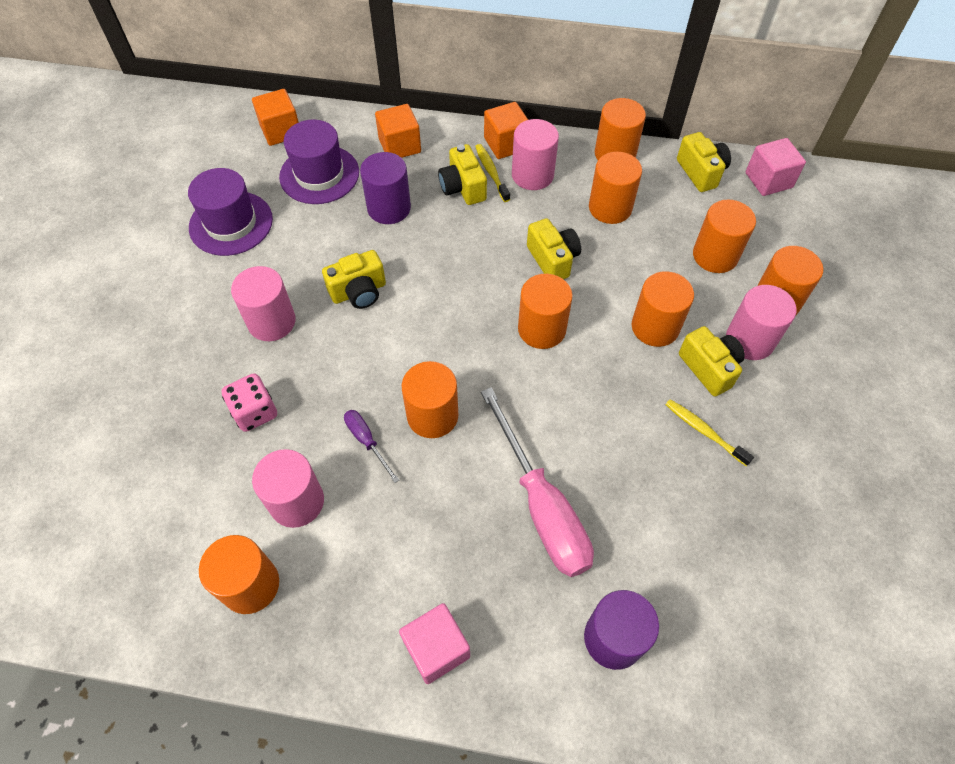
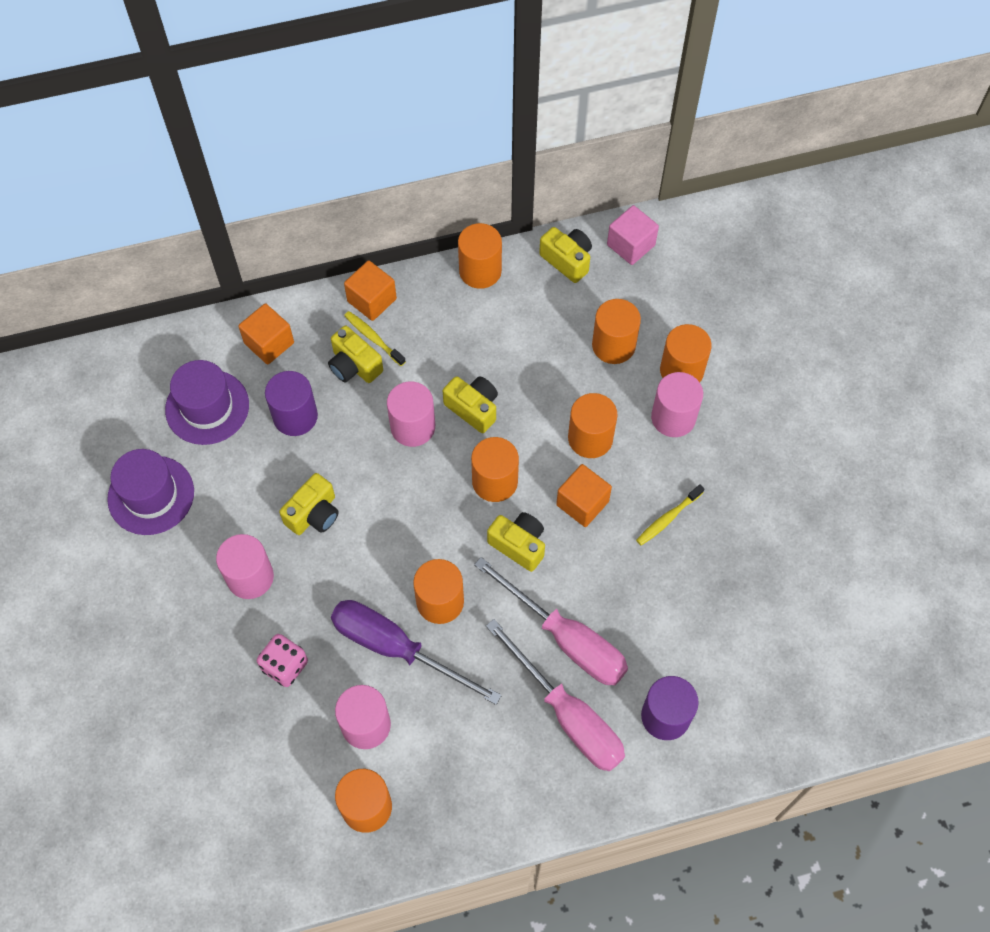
camera: 25 degrees left, 5 degrees up
orange cube [252,89,299,146] -> orange cube moved to [556,464,612,527]
purple screwdriver [344,410,399,483] -> purple screwdriver [331,600,502,705], size x2.23
pink cube [399,603,470,684] -> none
pink cylinder [512,119,559,190] -> pink cylinder moved to [387,382,435,447]
orange cylinder [589,152,642,224] -> none
yellow toothbrush [665,399,754,466] -> yellow toothbrush turned 60 degrees counterclockwise [636,484,704,546]
yellow camera [679,326,745,397] -> yellow camera moved to [487,512,545,572]
none -> pink screwdriver [486,619,625,771]

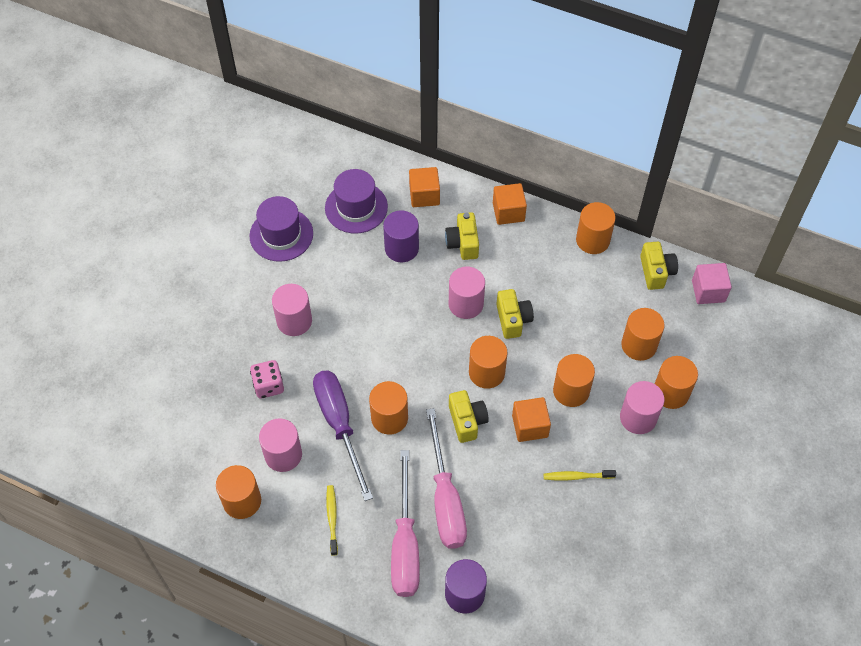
camera: 40 degrees right, 5 degrees down
yellow camera [279,473,339,535] -> none
yellow toothbrush [344,311,406,366] -> yellow toothbrush moved to [326,485,338,556]

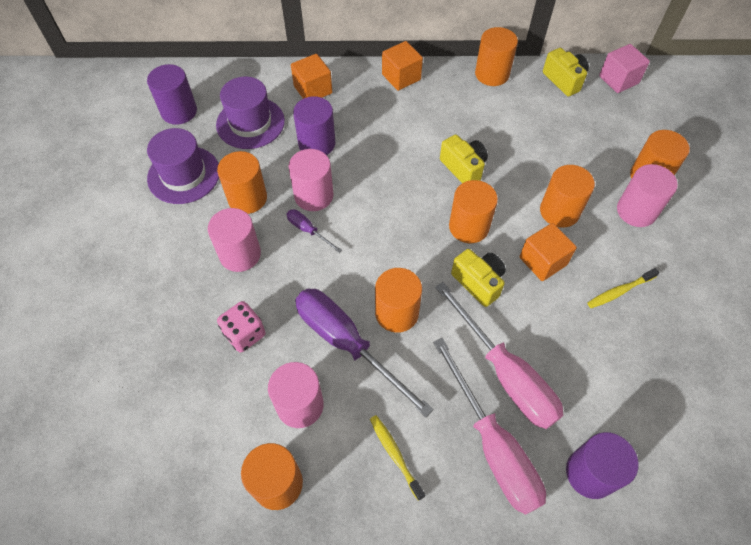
camera: 25 degrees left, 0 degrees up
yellow camera [445,212,479,260] -> none
pink cylinder [449,267,485,319] -> pink cylinder moved to [289,149,333,211]
orange cylinder [621,308,665,361] -> orange cylinder moved to [217,151,267,214]
none -> purple cylinder [147,64,197,125]
none -> purple screwdriver [286,209,342,253]

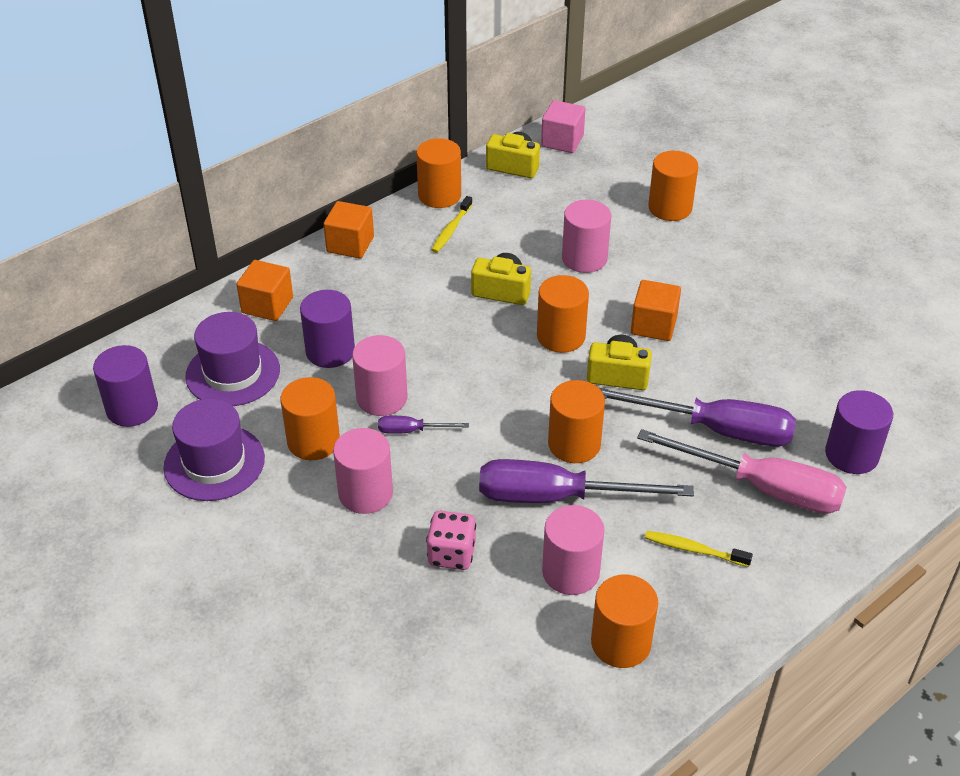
camera: 40 degrees left, 15 degrees down
pink screwdriver [435,282,563,429] -> purple screwdriver [599,388,796,447]
orange cylinder [540,165,595,228] -> none
yellow toothbrush [587,268,660,308] -> yellow toothbrush moved to [431,196,472,253]
pink cylinder [617,164,678,227] -> pink cylinder moved to [562,200,611,273]

